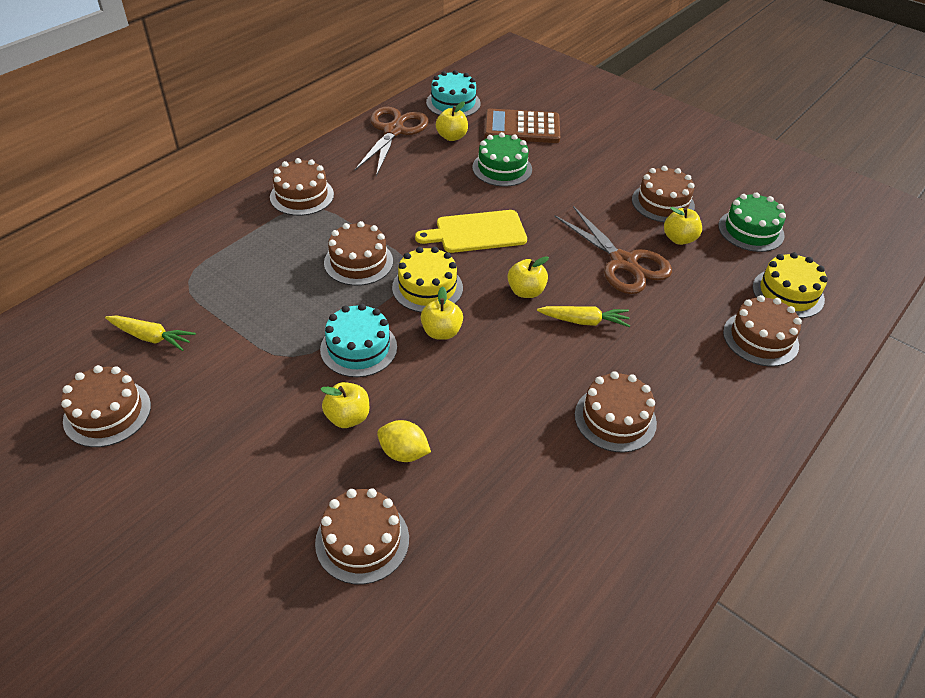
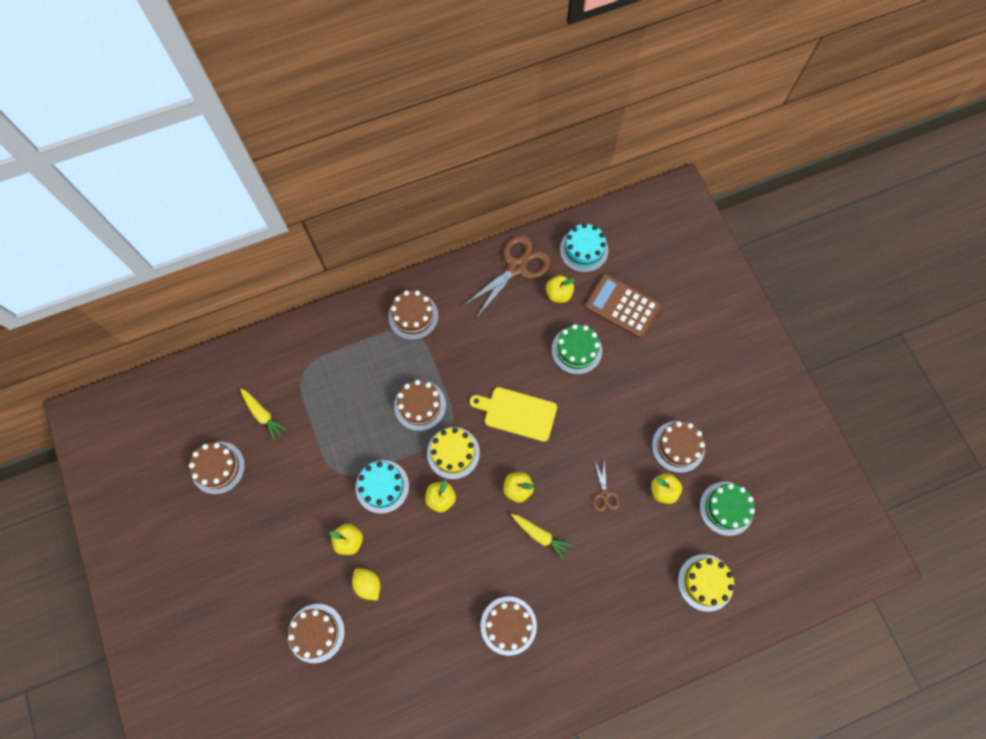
camera: 30 degrees right, 25 degrees up
brown scissors [554,206,672,294] -> brown scissors [593,459,620,512], size x0.49
brown cake [723,295,802,367] -> none

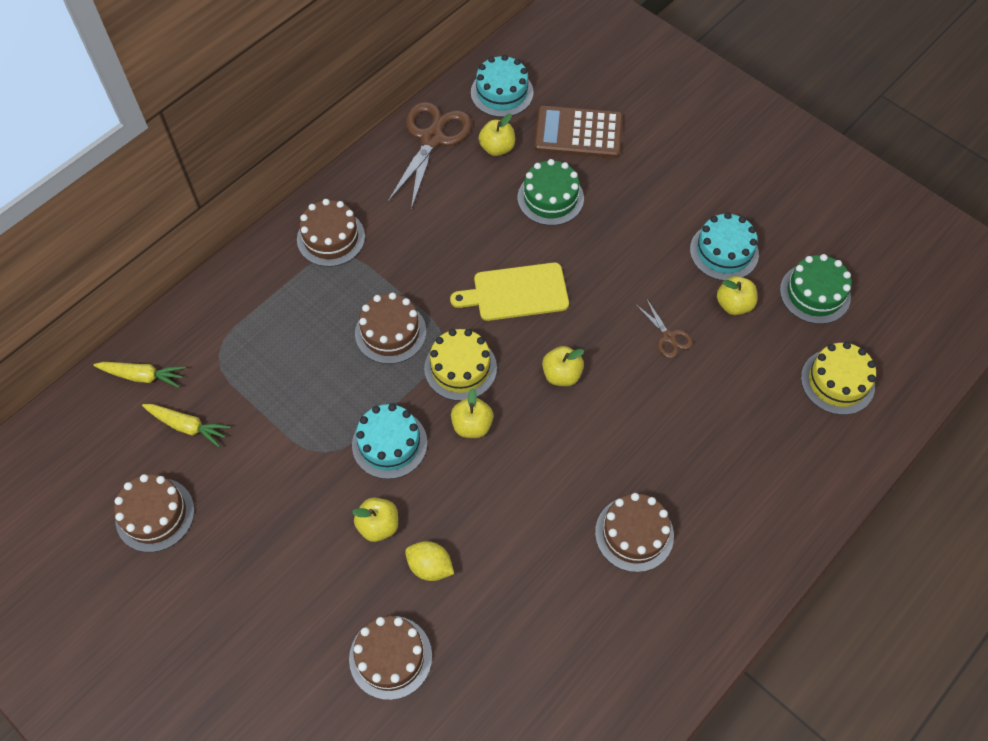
camera: 25 degrees left, 10 degrees down
yellow carrot [511,514,574,560] -> yellow carrot moved to [94,362,186,388]
brown cake [652,421,705,473] -> turquoise cake [690,212,759,281]

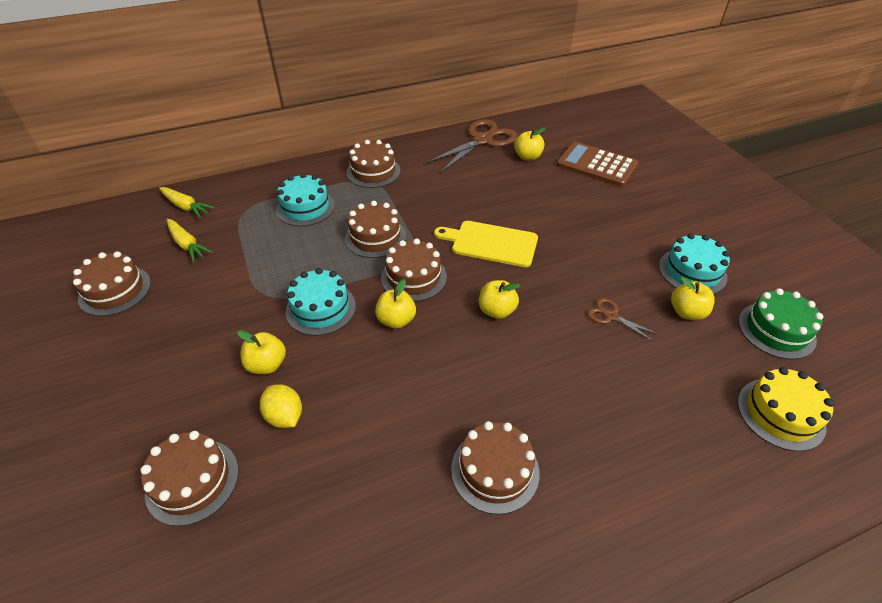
camera: 25 degrees right, 15 degrees down
yellow cake [424,329,497,401] -> brown cake [381,239,447,302]
turquoise cake [471,55,533,117] -> turquoise cake moved to [276,173,335,226]
green cake [518,159,584,226] -> none
brown scissors [636,298,693,358] -> brown scissors turned 135 degrees clockwise [587,298,660,342]

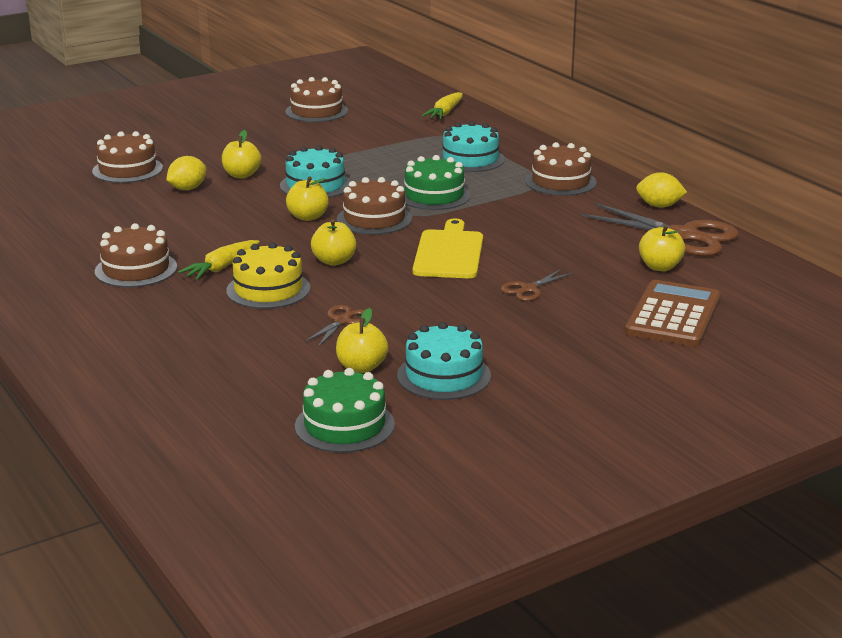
camera: 80 degrees right, 20 degrees down
yellow carrot [167,219,213,262] -> yellow carrot moved to [178,240,259,280]
brown cake [345,201,406,258] -> green cake [403,155,471,210]
yellow cake [737,367,834,451] -> yellow cake moved to [226,242,310,309]
none -> brown scissors [501,269,573,301]
none -> yellow lemon [636,172,687,207]

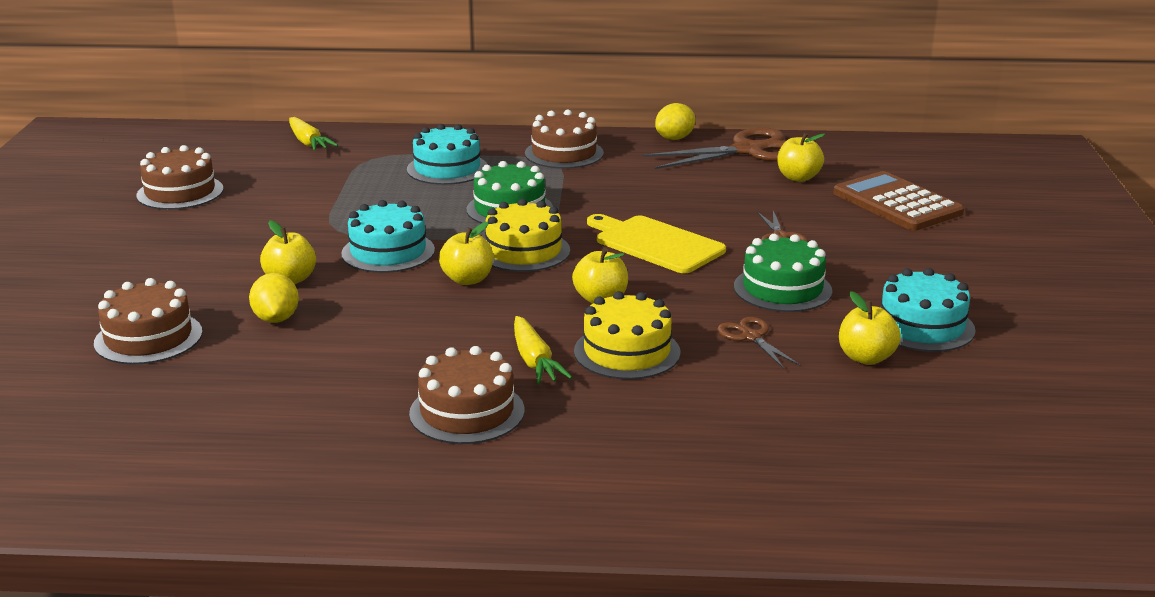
camera: 55 degrees left, 0 degrees up
green cake [295,368,395,453] -> green cake moved to [734,234,832,312]
brown cake [337,177,412,235] -> yellow cake [485,199,570,272]

